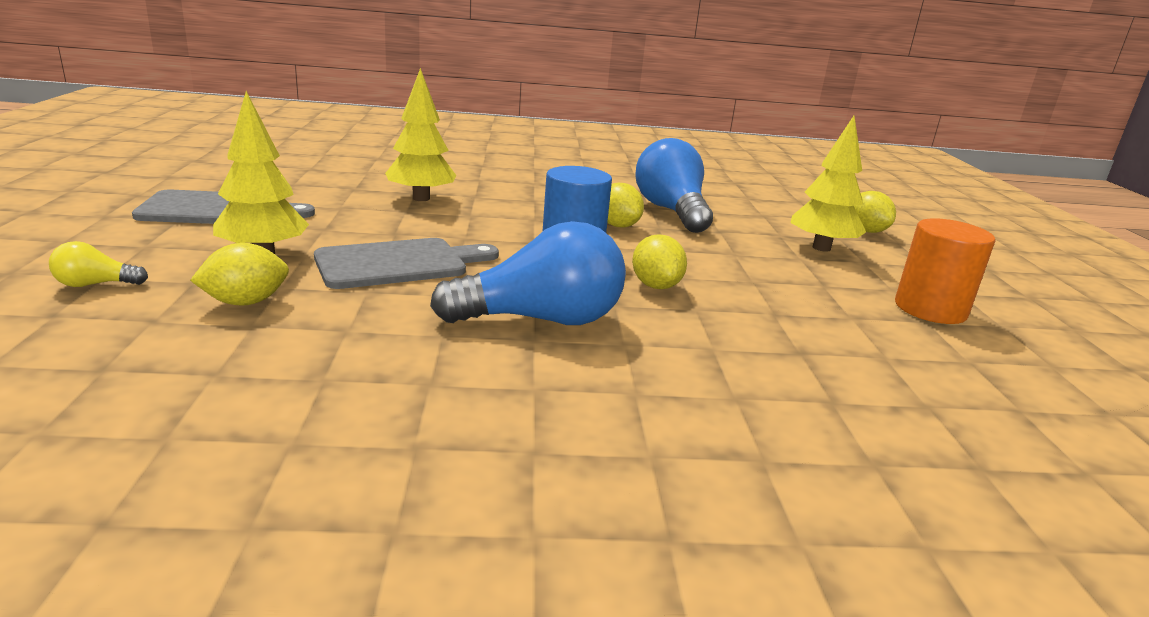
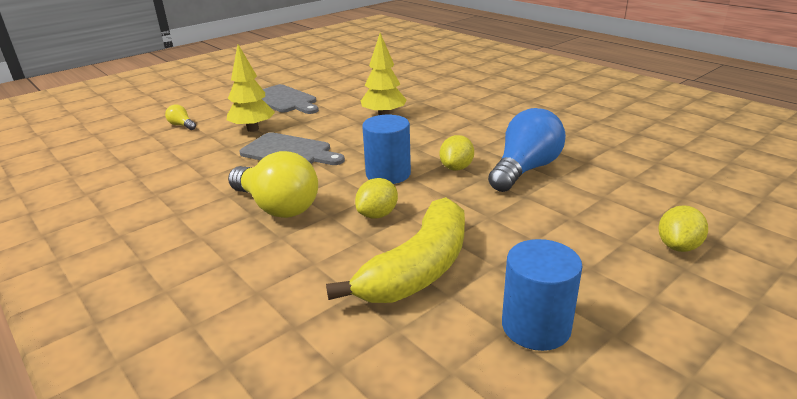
camera: 55 degrees right, 5 degrees up
yellow lemon [190,243,289,306] -> none
blue light bulb [430,221,626,325] -> yellow light bulb [228,151,318,218]
yellow tree [790,116,866,252] -> none
orange cylinder [895,218,995,324] -> blue cylinder [502,239,583,351]
none -> yellow banana [326,197,465,303]

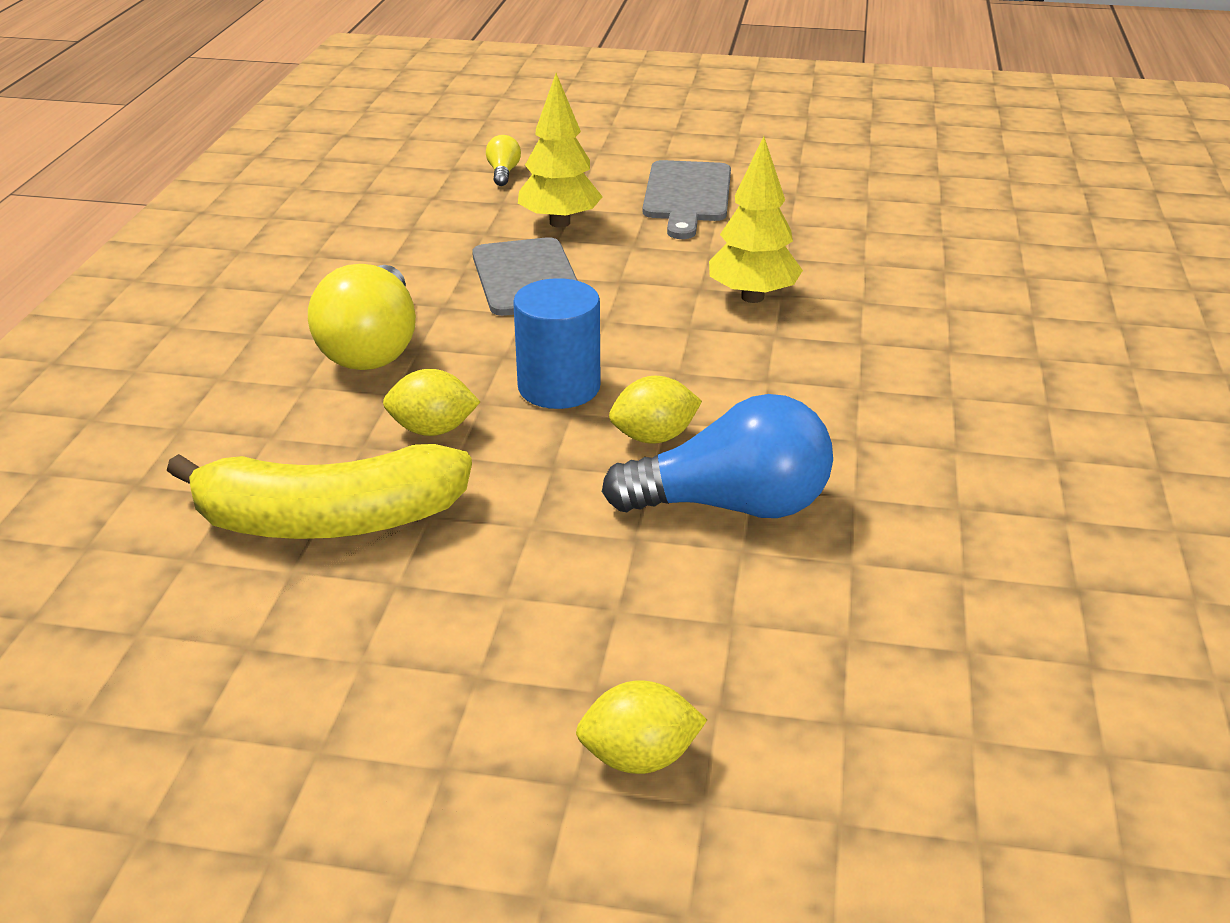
camera: 50 degrees right, 5 degrees up
blue cylinder [502,239,583,351] -> none

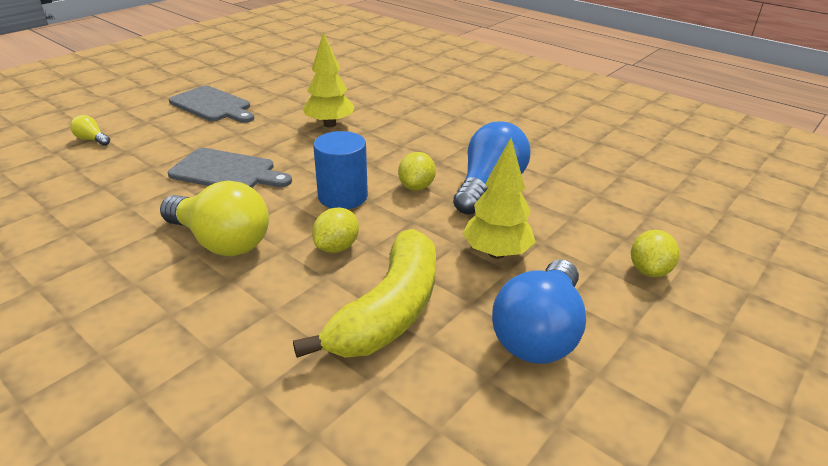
camera: 60 degrees left, 0 degrees up
yellow tree [518,73,603,228] -> yellow tree moved to [462,138,535,259]
none -> blue light bulb [492,259,586,364]

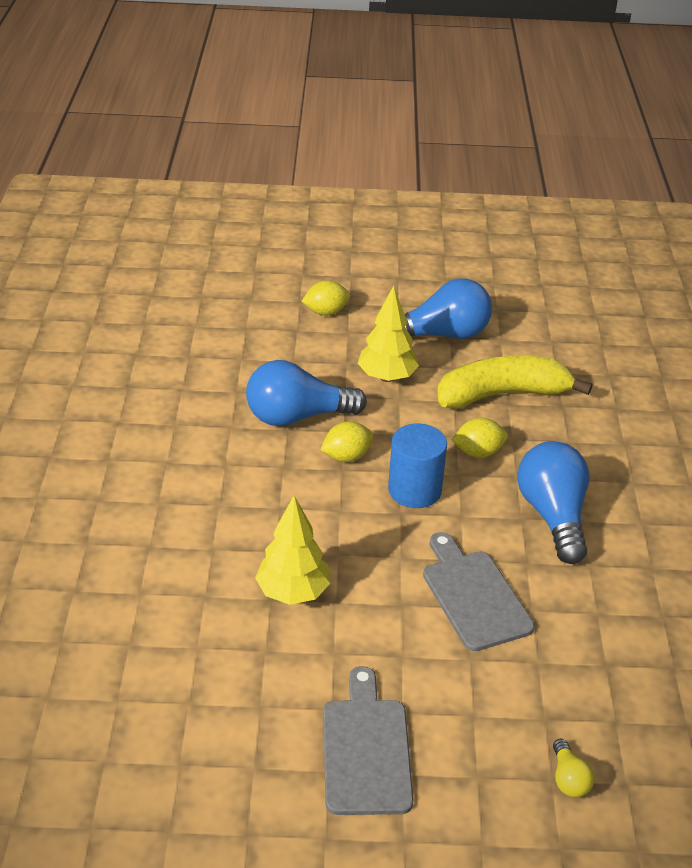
camera: 130 degrees left, 5 degrees up
yellow light bulb [160,181,269,256] -> blue light bulb [517,441,589,564]

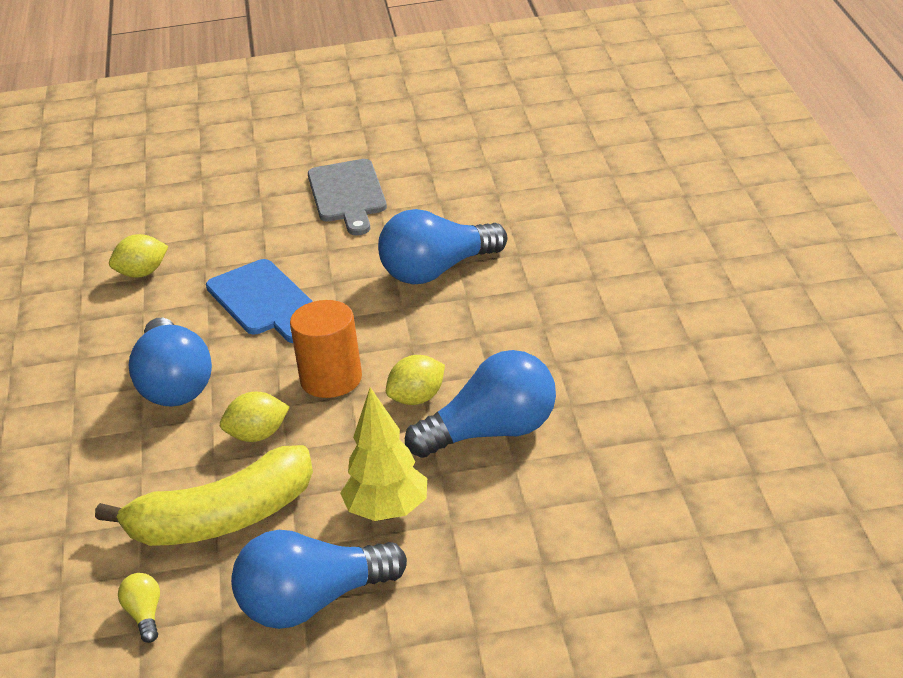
camera: 175 degrees right, 5 degrees down
yellow tree [255,496,330,605] -> blue light bulb [378,209,507,284]
yellow lemon [301,280,350,315] -> yellow lemon moved to [109,234,168,278]
blue cylinder [388,424,447,508] -> orange cylinder [290,300,362,398]
grey cutting board [423,532,535,651] -> blue cutting board [206,259,313,343]
yellow light bulb [553,739,594,798] -> yellow light bulb moved to [118,573,160,643]

